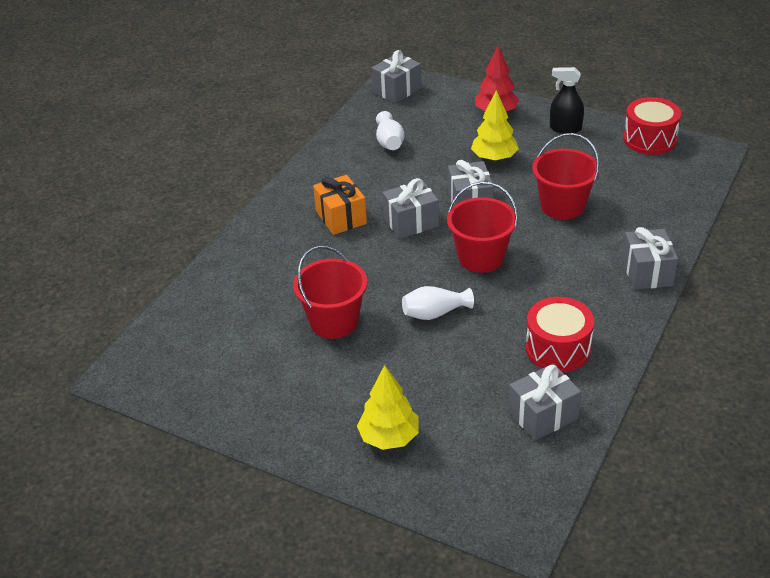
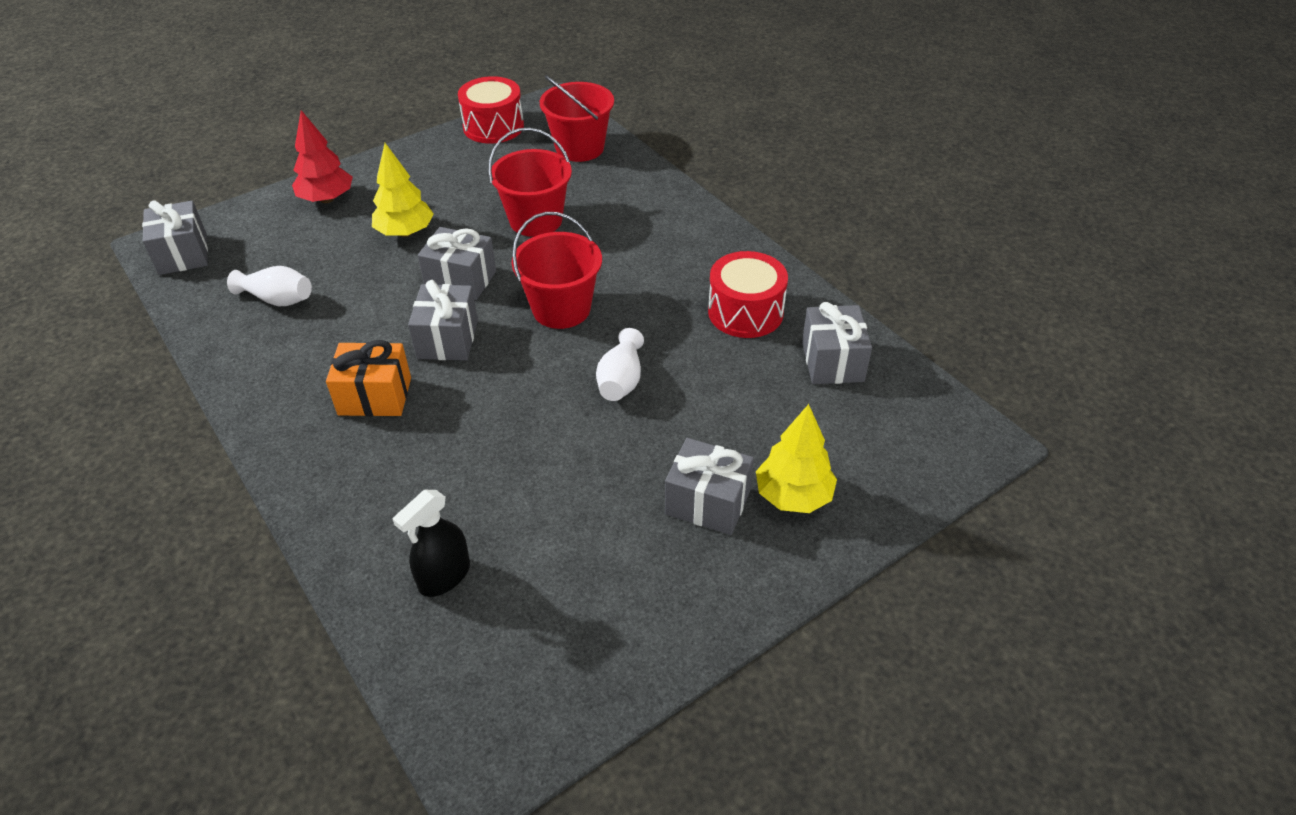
camera: 65 degrees left, 5 degrees up
red bucket [293,246,367,339] -> red bucket moved to [540,75,614,162]
black spray bottle [550,67,584,134] -> black spray bottle moved to [393,490,470,597]
grey gift [622,227,678,290] -> grey gift moved to [665,438,754,535]

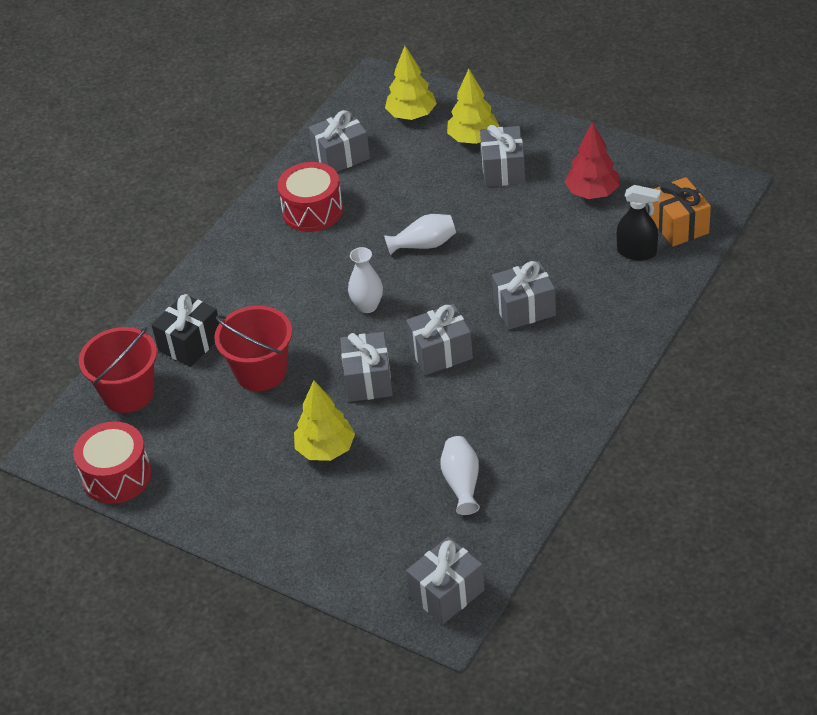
camera: 110 degrees left, 0 degrees up
red tree [292,110,353,203] -> red tree moved to [565,122,620,199]
orange gift [326,340,411,416] -> orange gift moved to [649,177,711,247]
red bucket [512,212,602,329] -> white vase [348,247,383,313]
none -> black gift [152,294,220,367]
none -> yellow tree [385,46,437,120]
none -> grey gift [492,261,556,330]

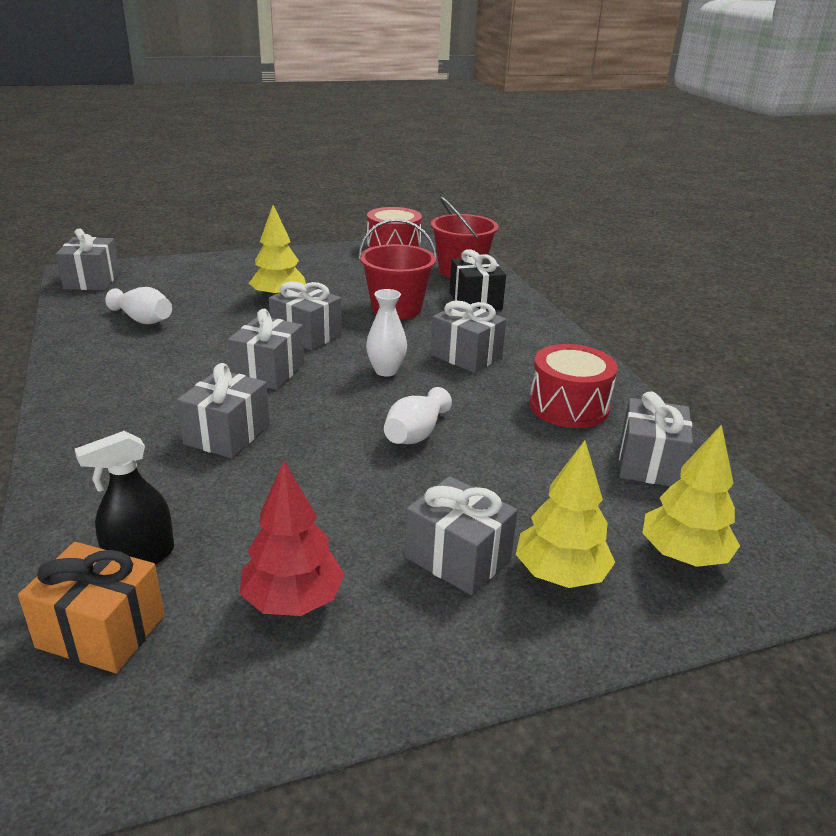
camera: 125 degrees right, 15 degrees down
none -> grey gift [430,301,506,373]

